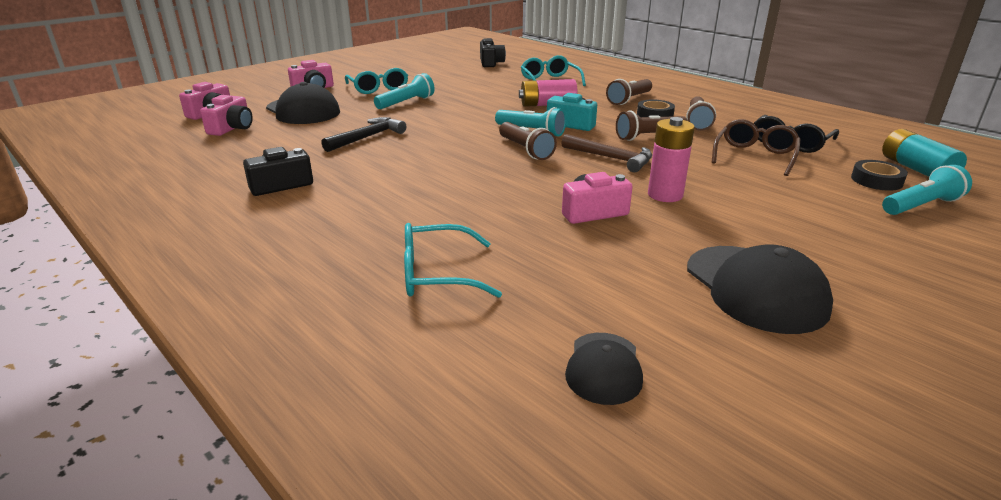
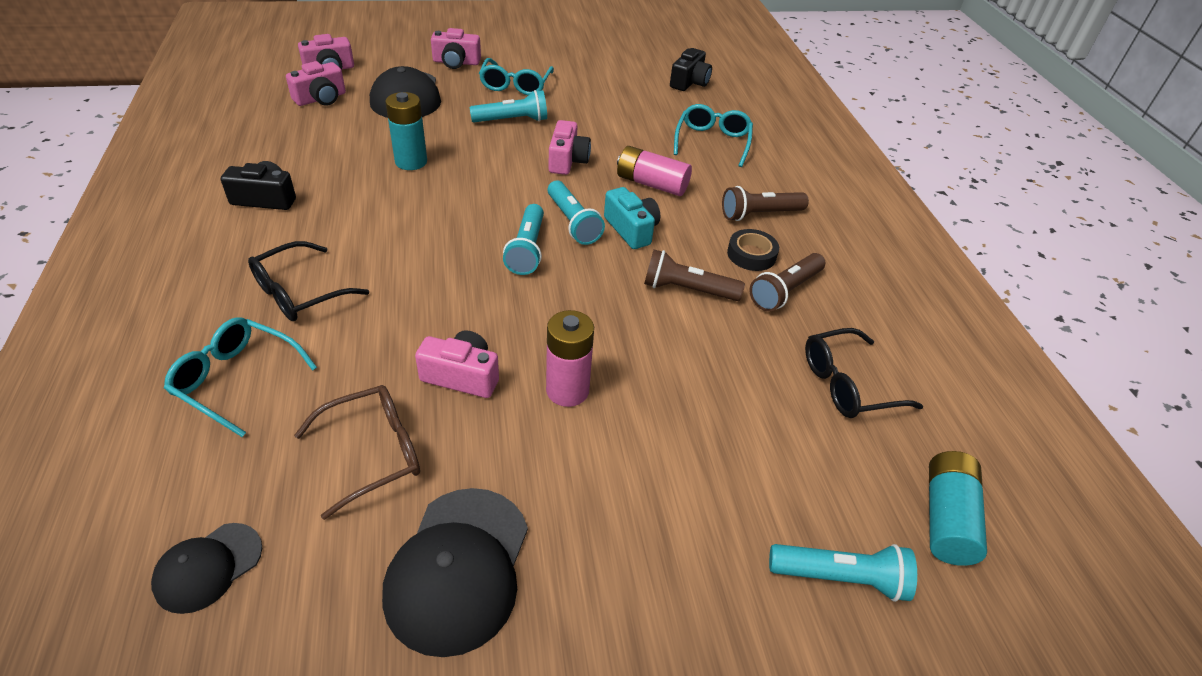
camera: 30 degrees right, 15 degrees up
black hammer [321,117,406,152] -> turquoise battery [385,92,427,170]
brown flashlight [499,122,557,160] -> turquoise flashlight [503,204,544,275]
brown hammer [561,134,652,172] -> none
brown glasses [712,119,800,176] -> brown glasses moved to [294,385,420,520]
black tape [851,160,908,191] -> none
none -> black glasses [248,241,369,321]
none -> pink camera [548,120,591,175]

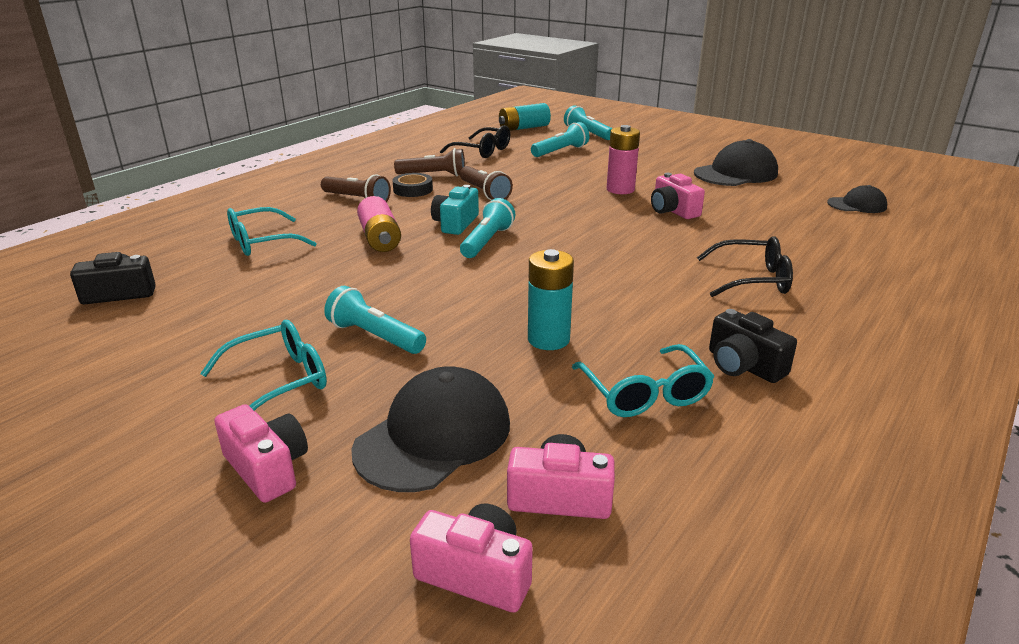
camera: 130 degrees left, 15 degrees down
turquoise glasses [164,317,317,437] -> turquoise glasses moved to [572,344,715,417]
brown glasses [294,385,420,520] -> none
turquoise flashlight [503,204,544,275] -> turquoise flashlight moved to [531,122,589,157]
pink camera [548,120,591,175] -> none

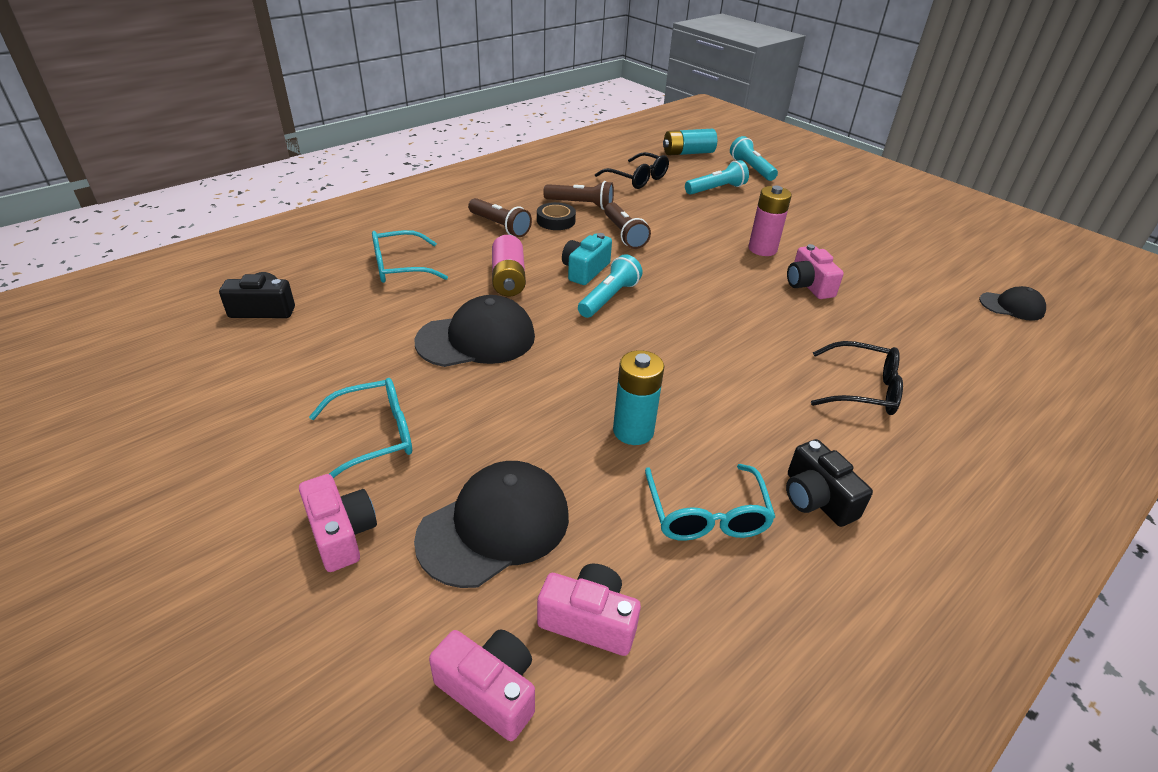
camera: 10 degrees right, 10 degrees up
turquoise flashlight [324,286,426,354] -> none
black cap [694,139,778,186] -> black cap moved to [415,295,535,367]

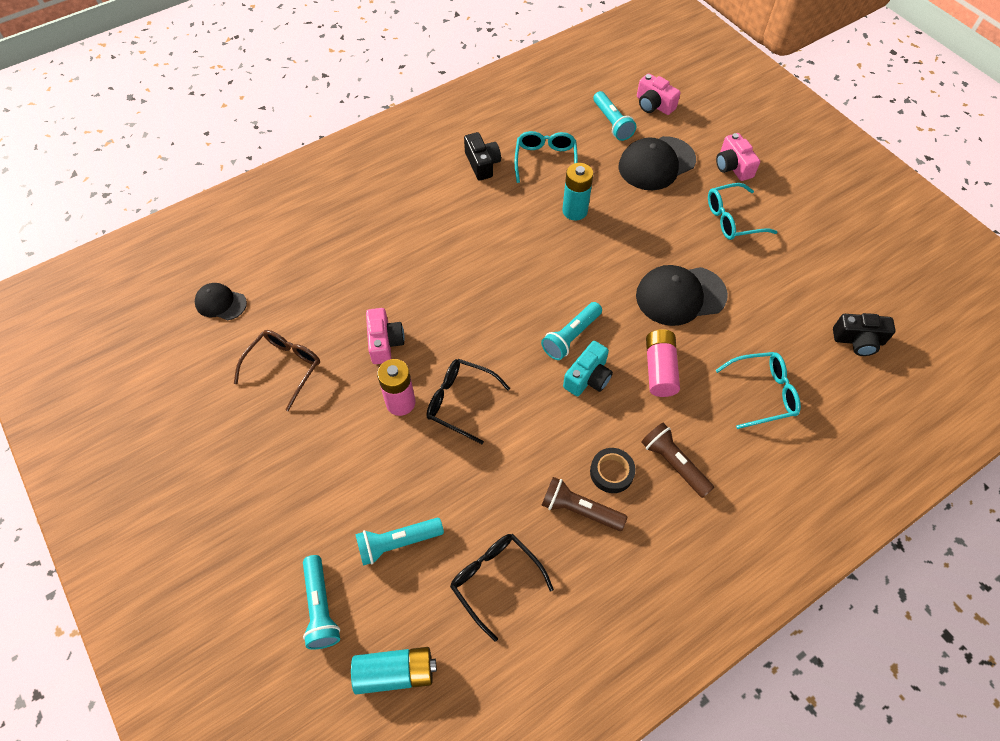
camera: 170 degrees left, 20 degrees up
pink camera [537,564,641,656] -> turquoise flashlight [593,91,636,141]
brown flashlight [604,202,651,249] -> none
black glasses [811,341,903,415] -> black glasses moved to [427,359,510,444]
none -> brown glasses [234,330,320,411]

